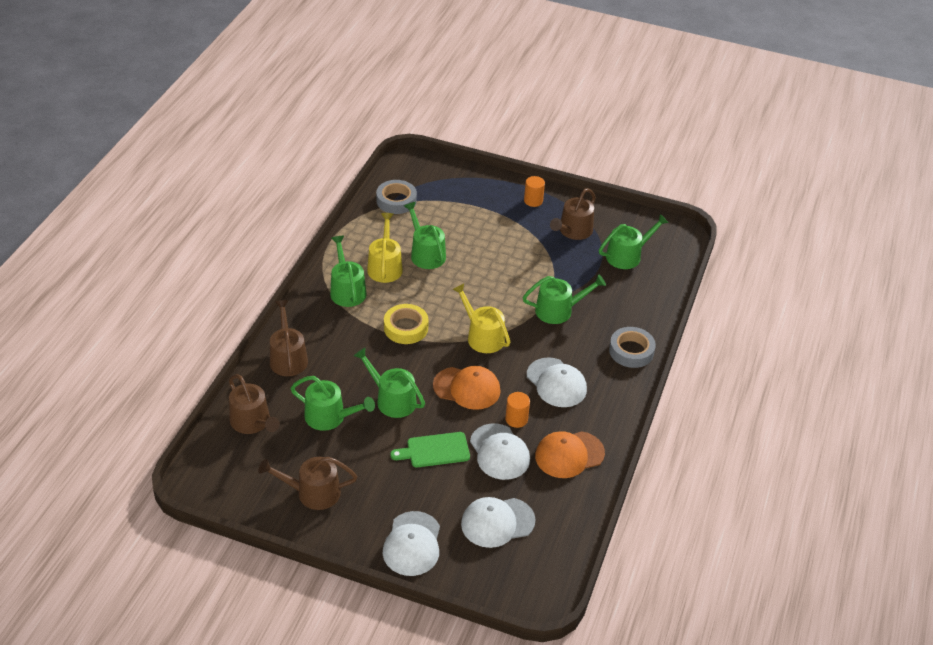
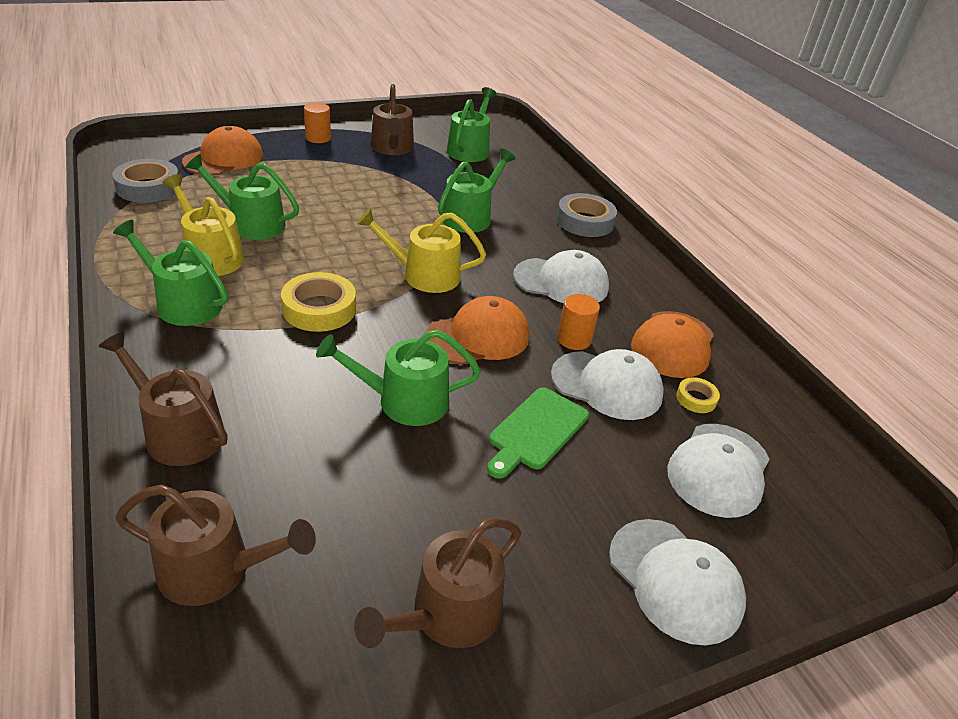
camera: 45 degrees left, 5 degrees down
green watering can [291,376,375,431] -> none
none -> orange cap [182,126,263,175]
none -> yellow tape [676,377,720,413]

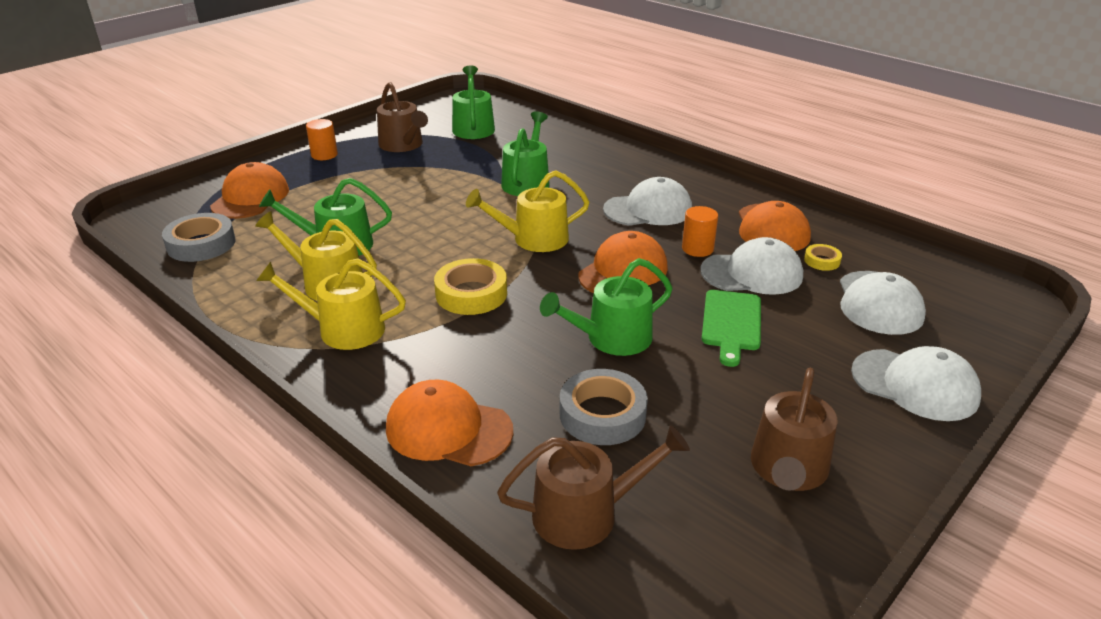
camera: 20 degrees left, 5 degrees down
brown watering can [98,331,228,466] -> orange cap [386,380,513,466]
green watering can [113,220,228,326] -> yellow watering can [256,258,406,350]
grey tape [556,193,617,237] -> grey tape moved to [560,369,648,445]

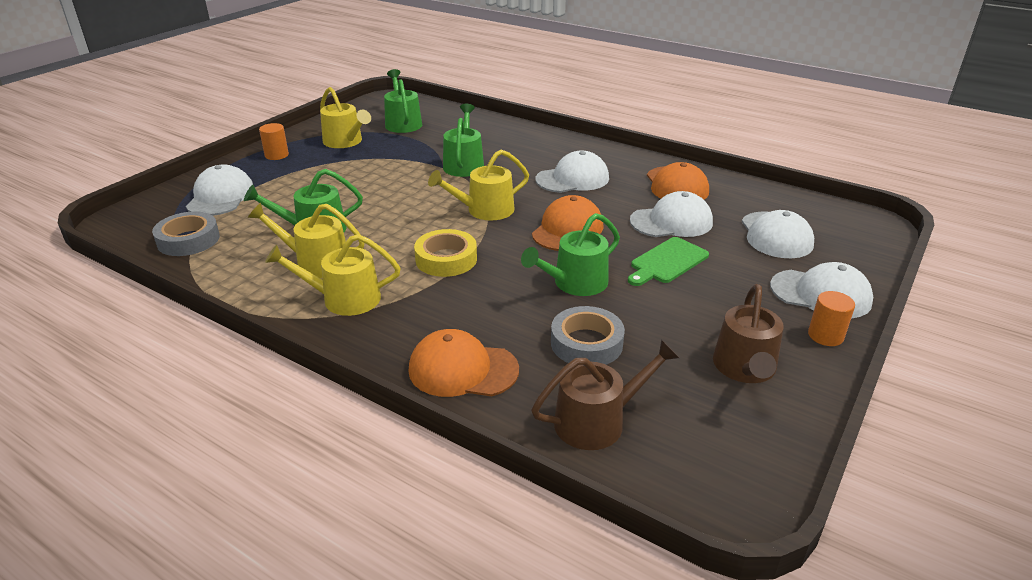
camera: 10 degrees left, 0 degrees up
orange cap [210,162,289,219] -> white cap [186,164,253,216]
brown watering can [377,82,428,152] -> yellow watering can [320,87,371,148]
orange cylinder [682,206,718,257] -> orange cylinder moved to [808,291,855,346]
green cutting board [702,290,761,367] -> green cutting board turned 45 degrees clockwise [628,237,709,286]
yellow tape [804,244,842,271] -> none

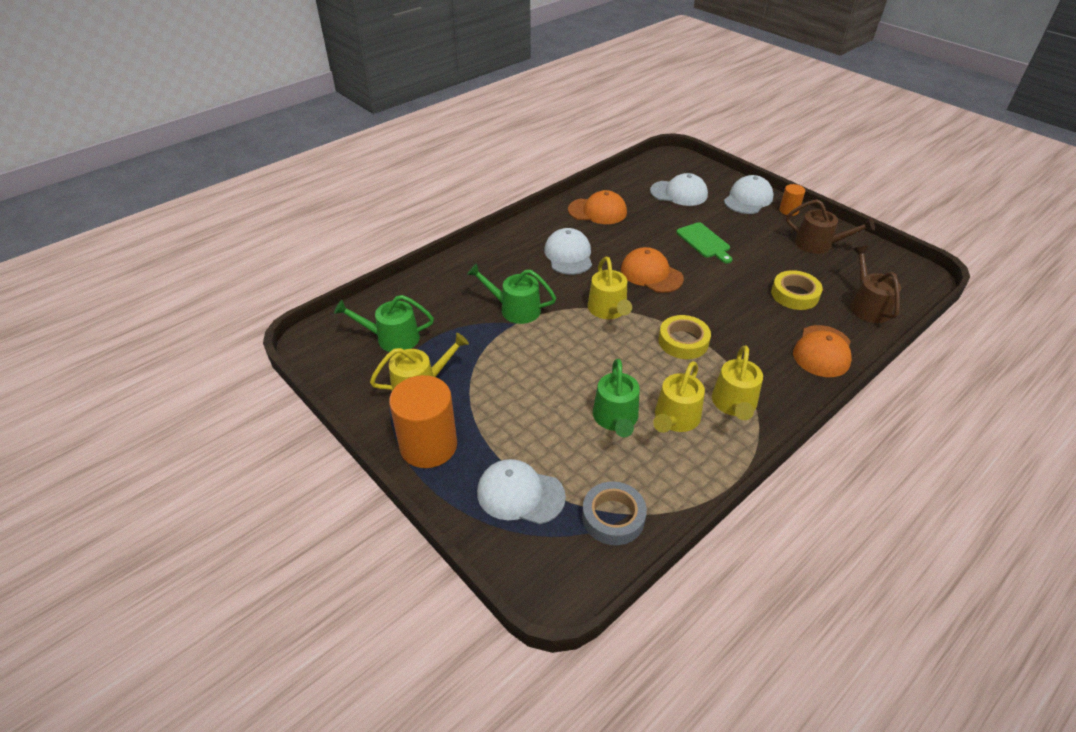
camera: 75 degrees left, 10 degrees up
orange cylinder [259,123,289,160] -> orange cylinder [389,375,457,468], size x2.08
green watering can [521,213,620,296] -> none
grey tape [551,306,625,365] -> yellow tape [771,270,823,310]
white cap [630,191,713,237] -> none

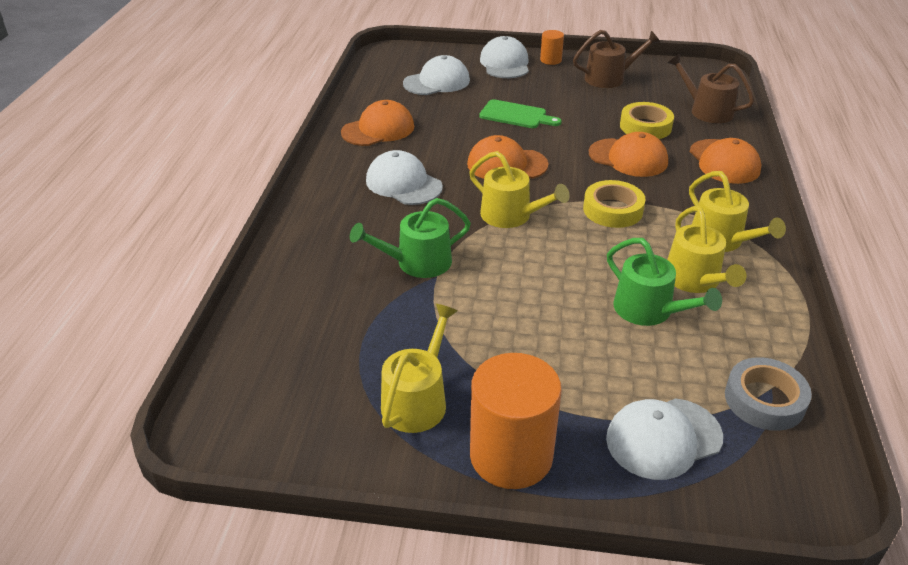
camera: 40 degrees left, 5 degrees down
green watering can [334,295,434,352] -> none
none -> orange cap [589,132,668,177]

